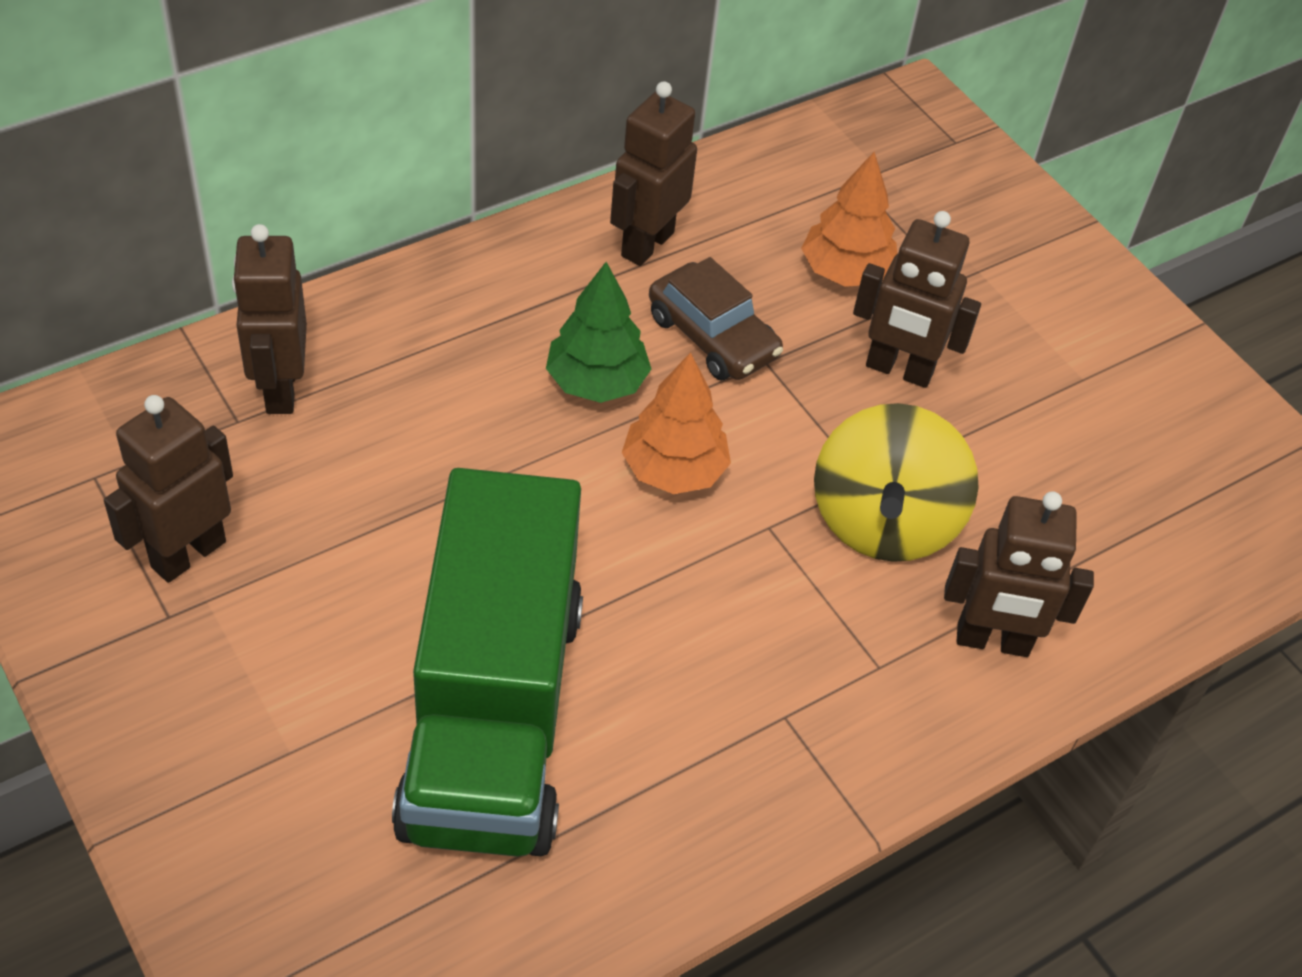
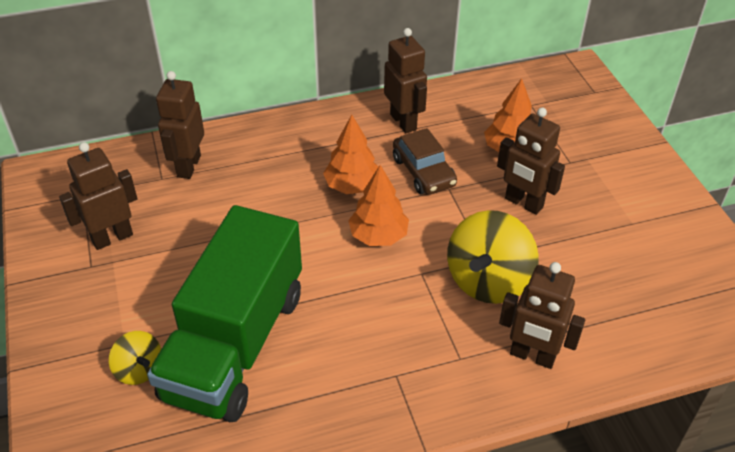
camera: 20 degrees right, 5 degrees down
green tree [546,262,651,403] -> orange tree [323,115,379,194]
brown robot [610,81,697,266] -> brown robot turned 105 degrees clockwise [384,28,427,133]
none -> yellow spinning top [109,331,161,385]

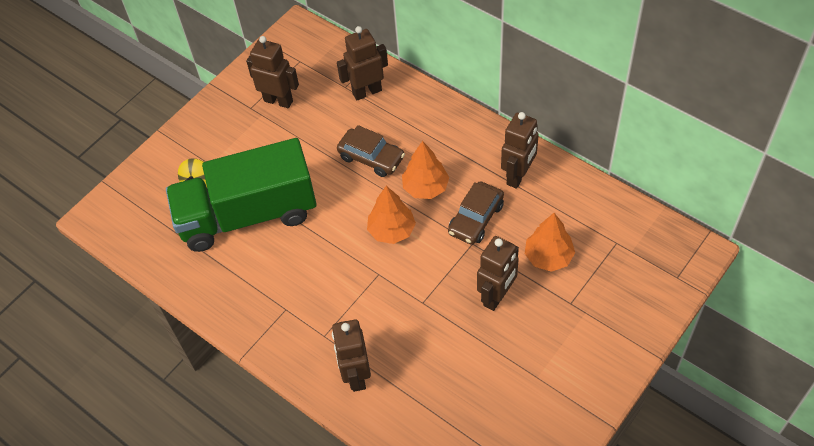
camera: 60 degrees right, 10 degrees up
yellow spinning top [447,210,539,304] -> none
brown robot [497,108,565,215] -> brown robot turned 150 degrees counterclockwise [477,236,519,311]
none -> brown car [337,125,405,177]

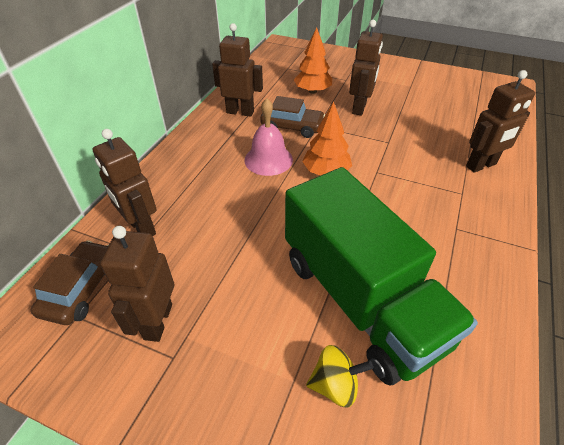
camera: 110 degrees left, 10 degrees down
brown car [337,125,405,177] -> brown car moved to [30,240,109,325]
orange tree [402,141,449,199] -> pink bell [244,98,293,176]
brown robot [477,236,519,311] -> brown robot turned 90 degrees clockwise [349,20,383,116]

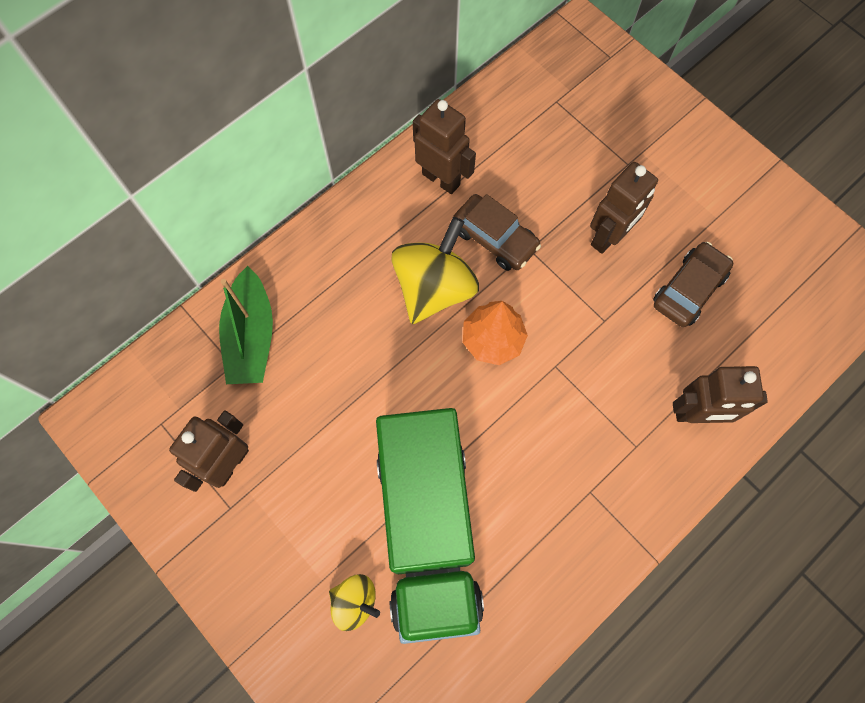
camera: 25 degrees right, 25 degrees up
brown car [30,240,109,325] -> brown car moved to [653,242,733,327]
brown robot [93,129,157,236] -> green boat [219,266,273,384]
pink bell [244,98,293,176] -> yellow spinning top [391,217,479,324]
orange tree [294,27,332,94] -> none

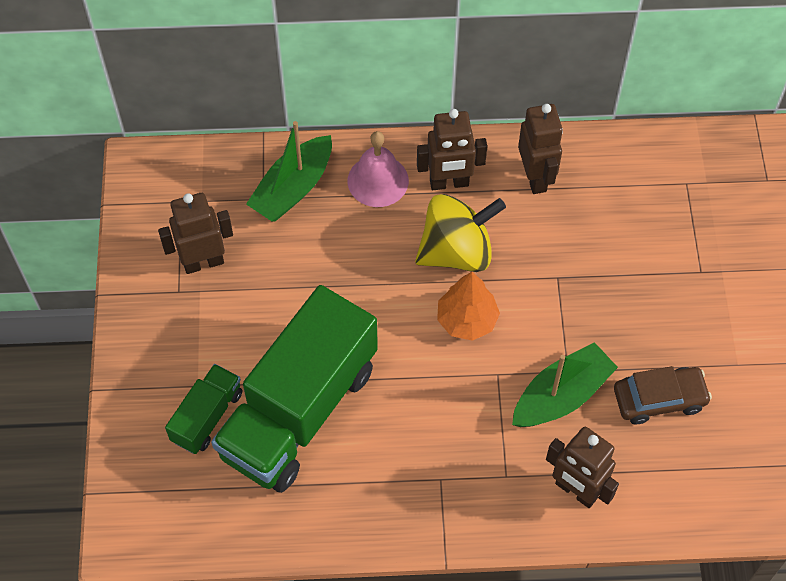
camera: 40 degrees right, 10 degrees down
yellow spinning top [329,574,380,631] -> green truck [165,364,242,454]
brown car [453,194,541,271] -> none
brown robot [590,162,658,254] -> brown robot moved to [417,109,487,190]
none -> pink bell [348,131,409,207]
none -> green boat [512,342,618,427]

